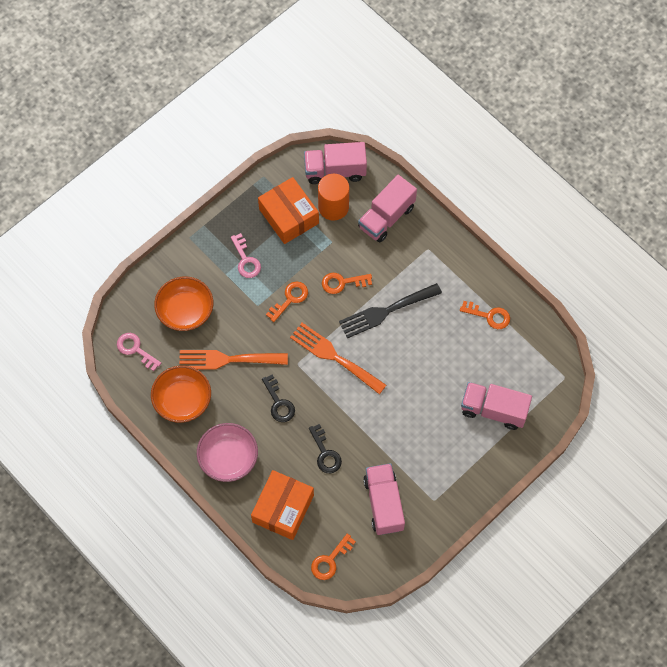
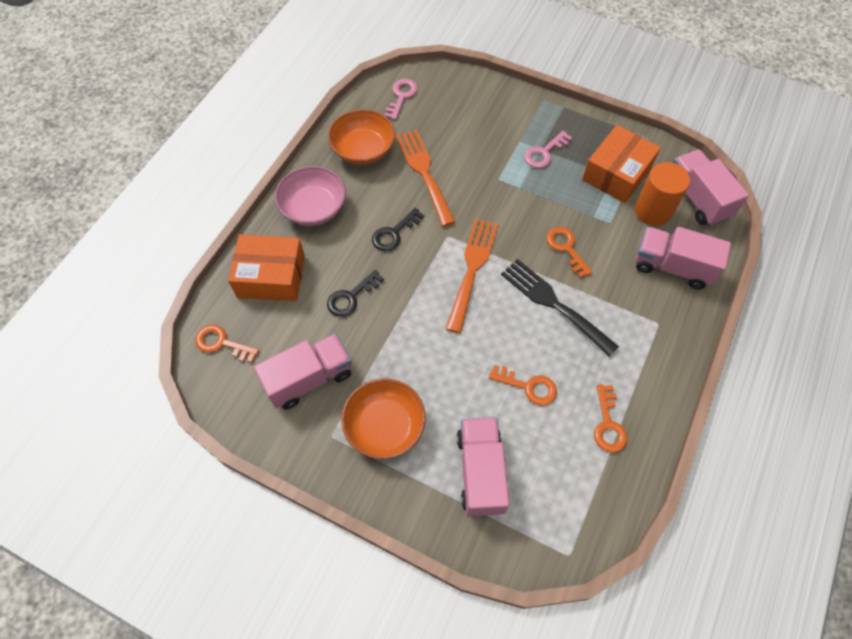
camera: 70 degrees right, 5 degrees down
orange bowl [154,276,213,331] -> orange bowl moved to [341,379,426,459]
orange key [266,281,308,322] -> orange key moved to [489,365,557,406]

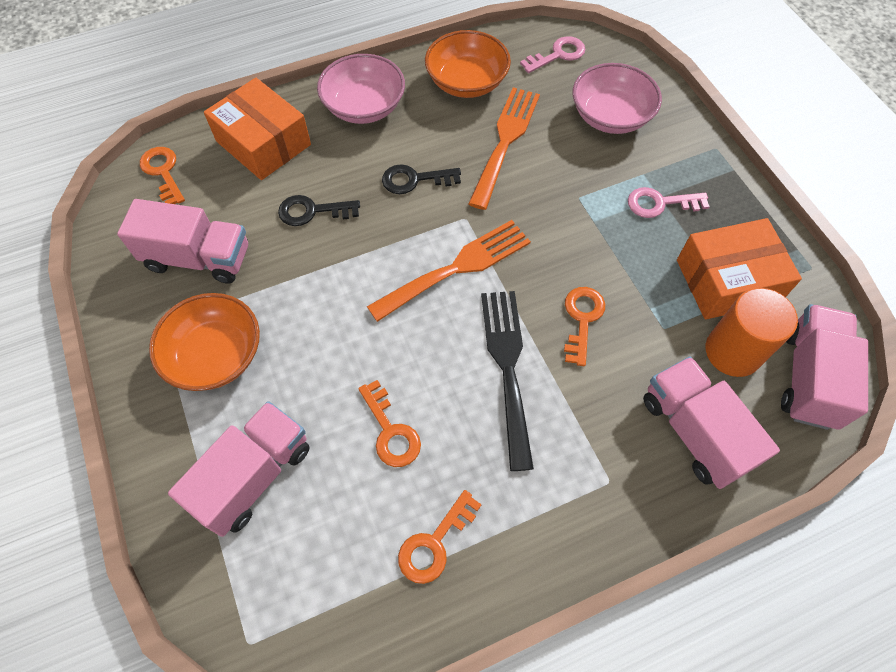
camera: 40 degrees right, 0 degrees up
none -> pink bowl [573,63,662,134]

